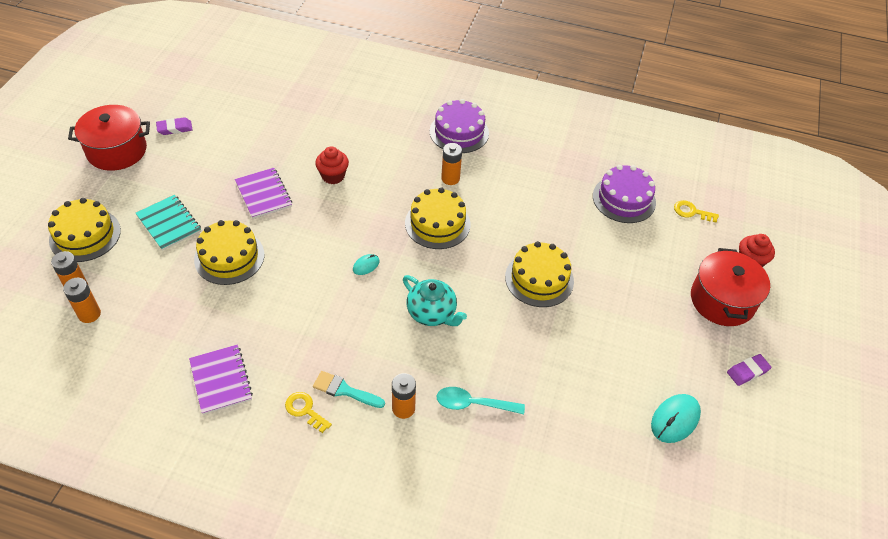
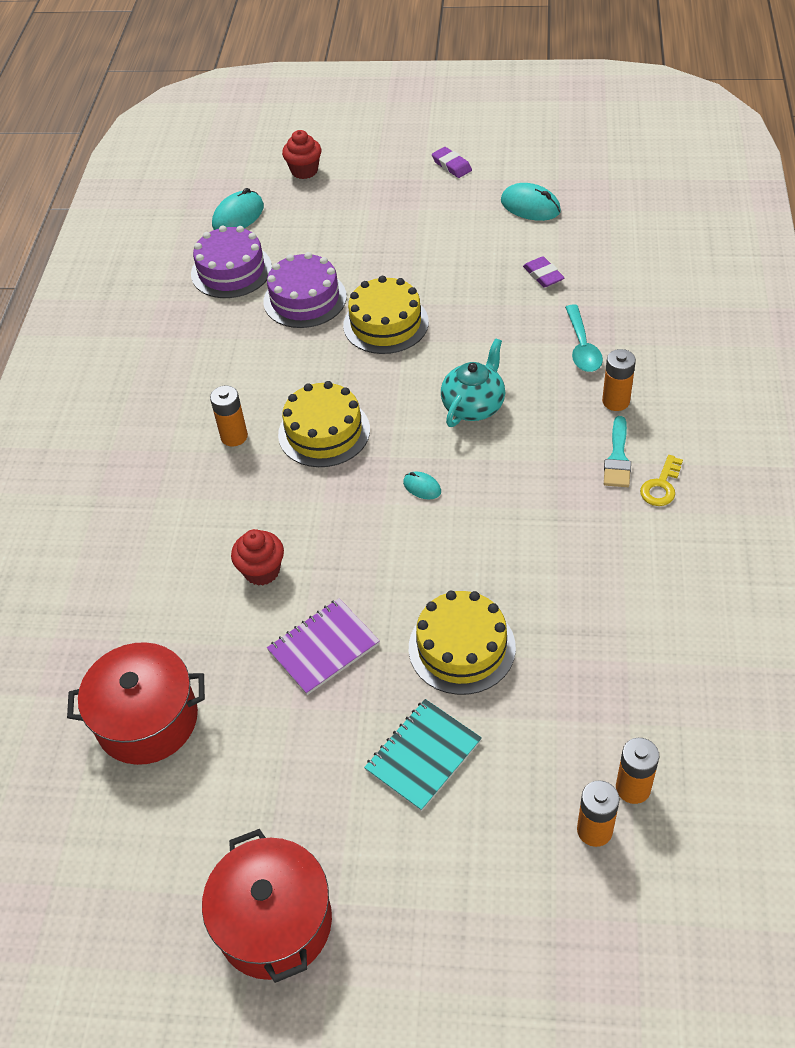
camera: 95 degrees left, 0 degrees up
yellow cake [48,198,121,262] -> none
purple eraser [156,117,192,135] -> purple eraser moved to [523,256,565,288]
purple notebook [189,345,253,415] -> none
purple cake [430,99,489,153] -> purple cake moved to [264,252,347,328]
yellow key [674,200,719,222] -> turquoise mouse [212,188,264,230]
red pot [691,248,770,326] -> red pot moved to [67,642,205,765]

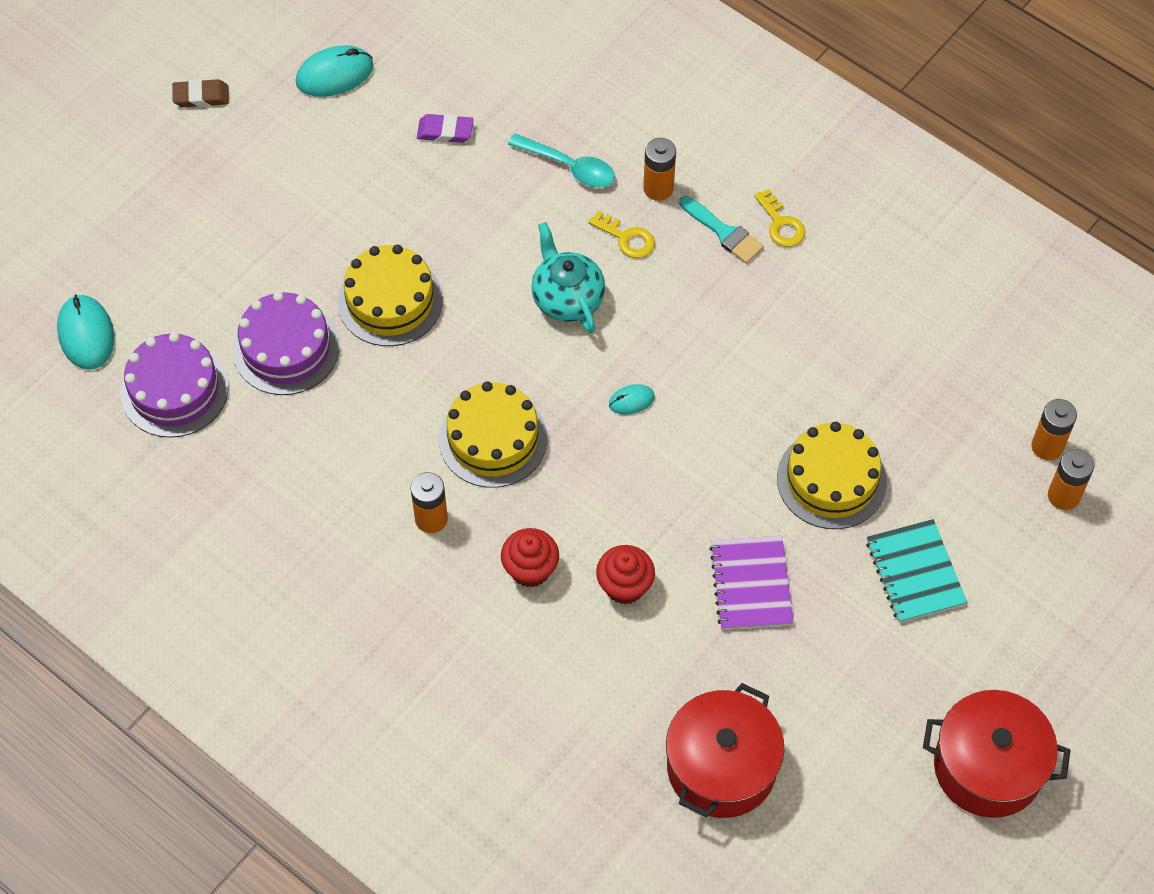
camera: 60 degrees left, 10 degrees up
red cupcake [282,130,321,179] -> red cupcake moved to [501,528,559,588]
purple eraser [432,147,472,178] -> brown eraser [172,79,229,108]
none -> yellow key [588,211,655,258]

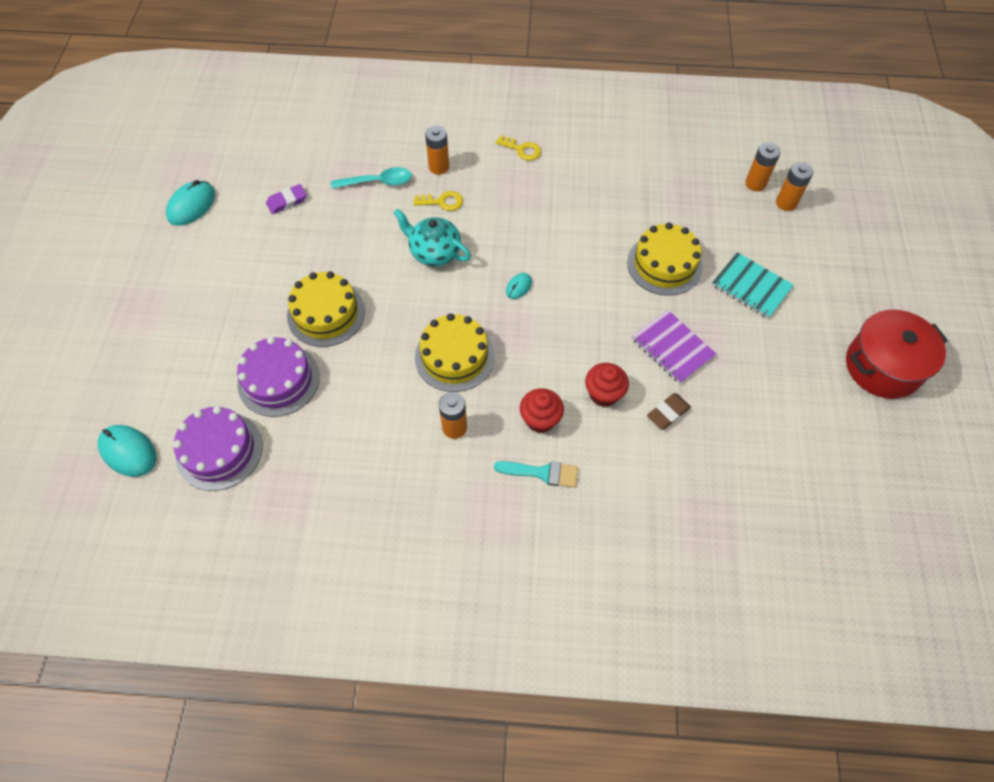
camera: 35 degrees left, 0 degrees up
brown eraser [172,79,229,108] -> brown eraser moved to [647,393,691,430]
red pot [666,683,784,818] -> none
turquoise brush [679,196,764,264] -> turquoise brush moved to [494,461,578,488]

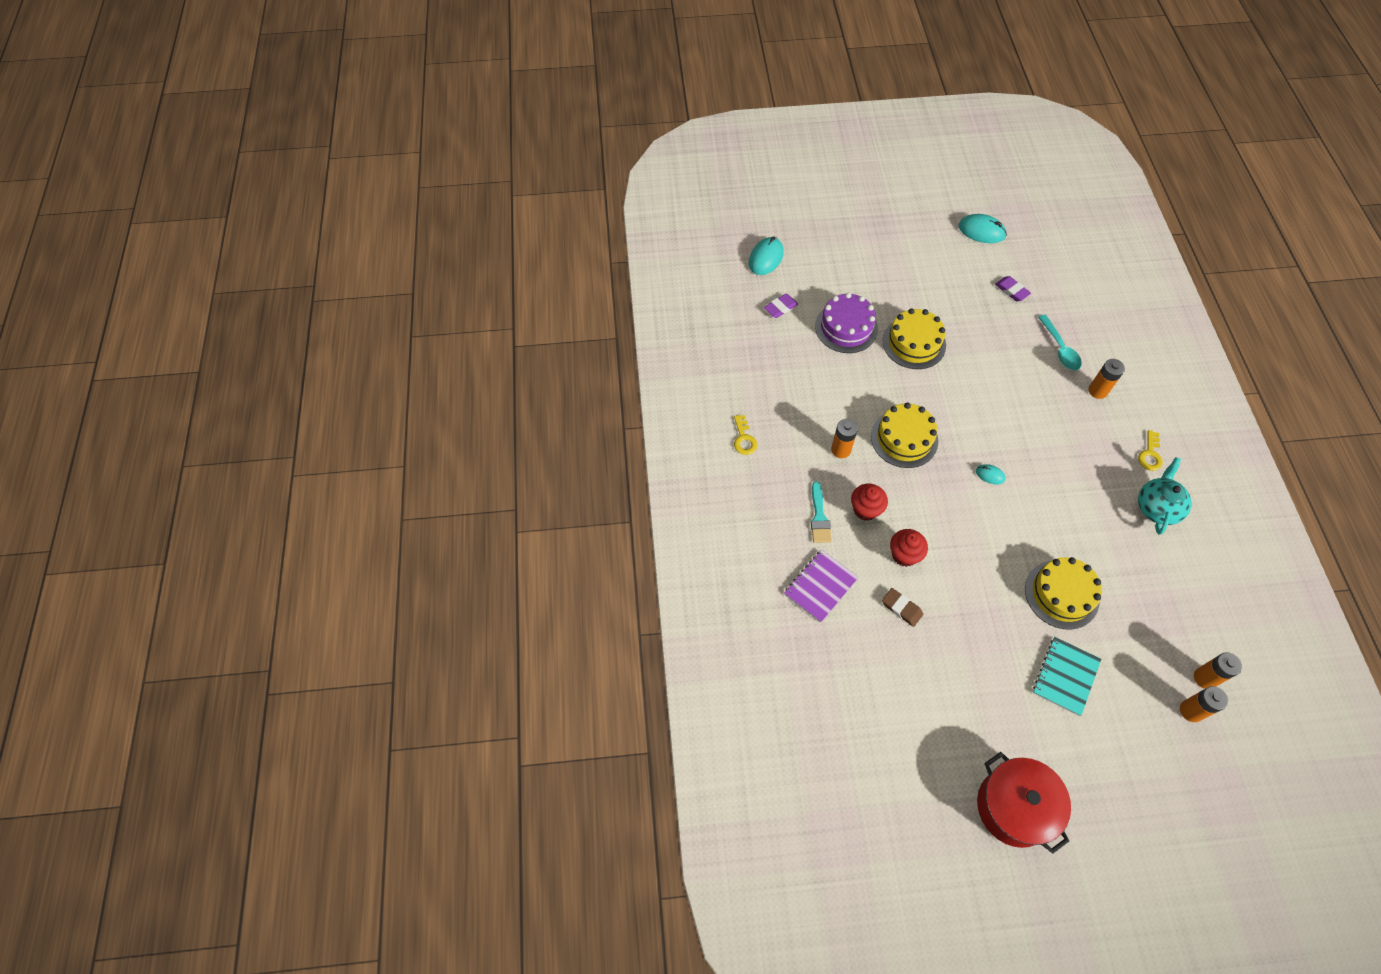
camera: 80 degrees right, 0 degrees up
purple cake [173,406,263,491] -> purple eraser [764,294,798,318]
turquoise teapot [393,209,471,266] -> turquoise teapot moved to [1138,457,1192,535]
yellow key [413,191,463,211] -> yellow key moved to [734,415,757,455]
purple notebook [632,310,716,384] -> purple notebook moved to [784,550,859,623]

